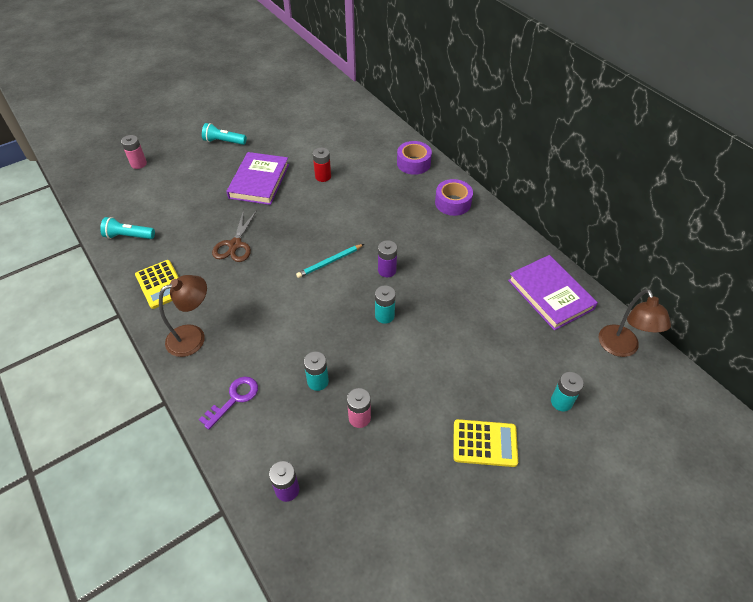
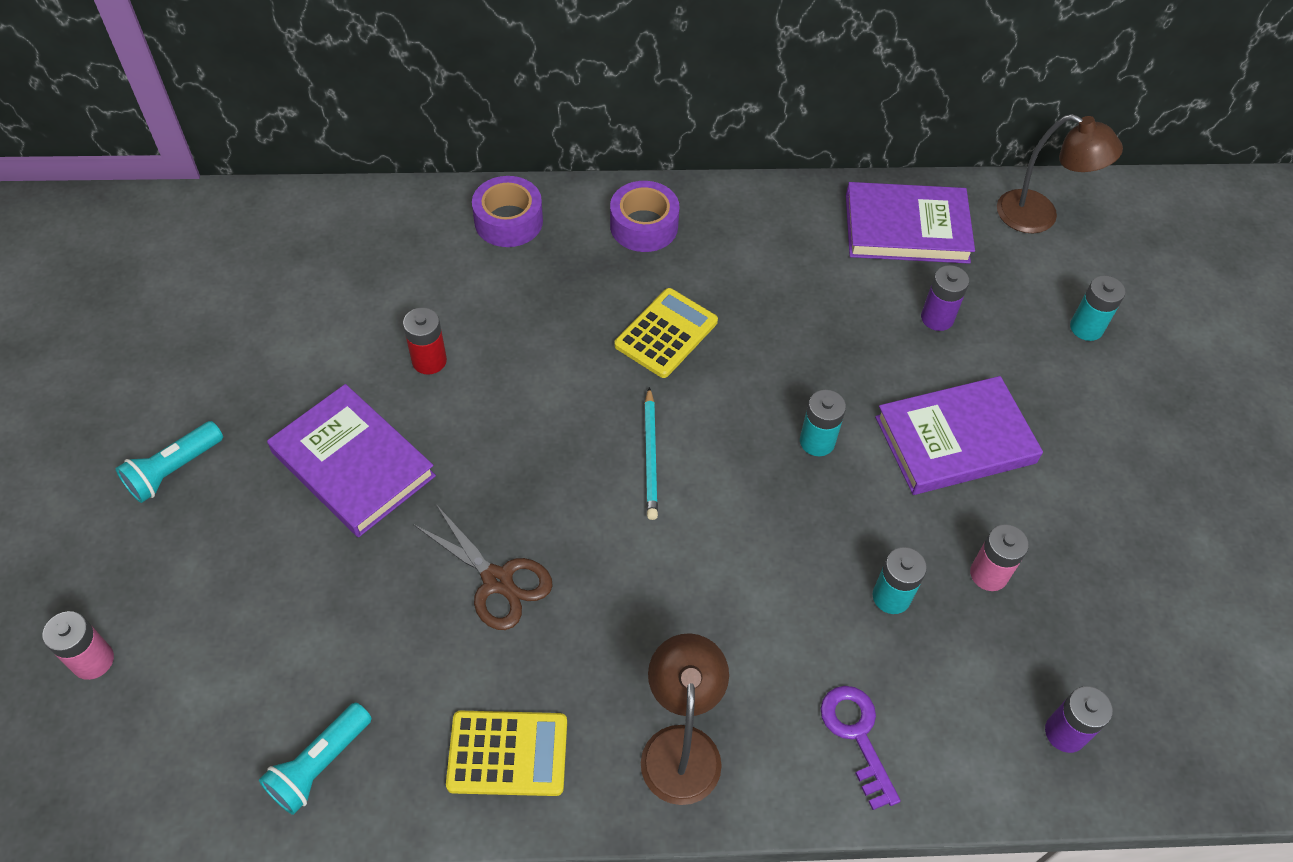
camera: 60 degrees left, 5 degrees up
purple battery [378,240,397,277] -> purple battery moved to [921,265,969,331]
yellow calculator [453,419,518,467] -> yellow calculator moved to [614,288,718,378]
none -> purple book [875,376,1043,495]

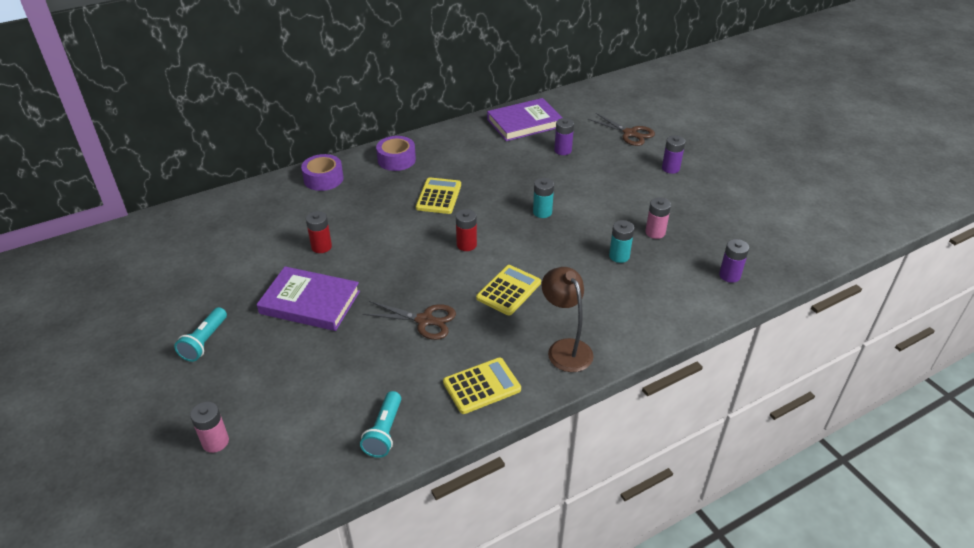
camera: 25 degrees left, 15 degrees down
turquoise pencil [644,387,658,520] -> red battery [456,209,477,251]
purple key [820,686,901,810] -> none
purple book [875,376,1043,495] -> none
brown lamp [997,114,1123,233] -> none
turquoise battery [1070,275,1126,341] -> brown scissors [588,113,655,146]
none -> yellow calculator [476,265,541,315]
none -> purple battery [662,135,685,174]

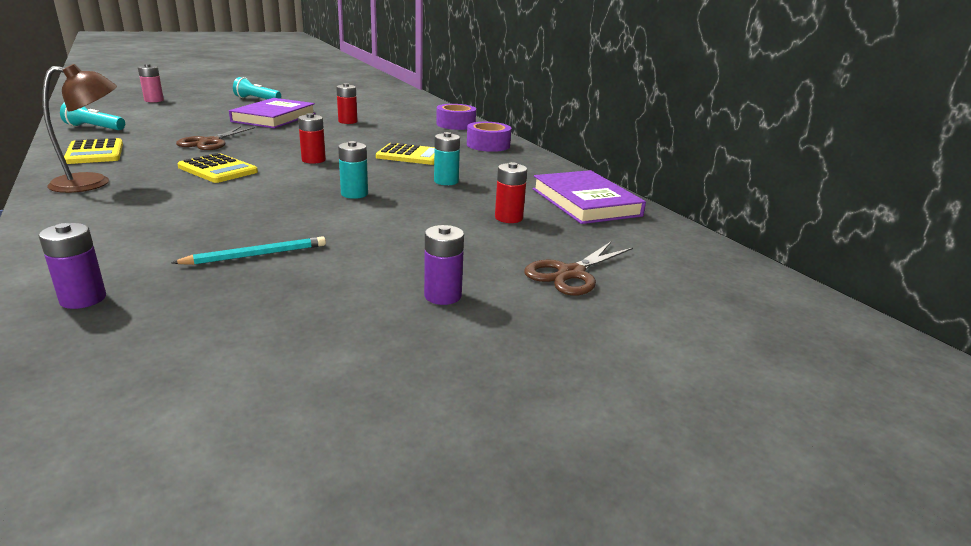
camera: 90 degrees right, 15 degrees down
purple battery [554,118,574,155] -> red battery [495,162,527,223]
turquoise battery [609,220,634,263] -> turquoise battery moved to [434,132,460,185]
pink battery [645,197,671,239] -> turquoise pencil [171,236,326,265]

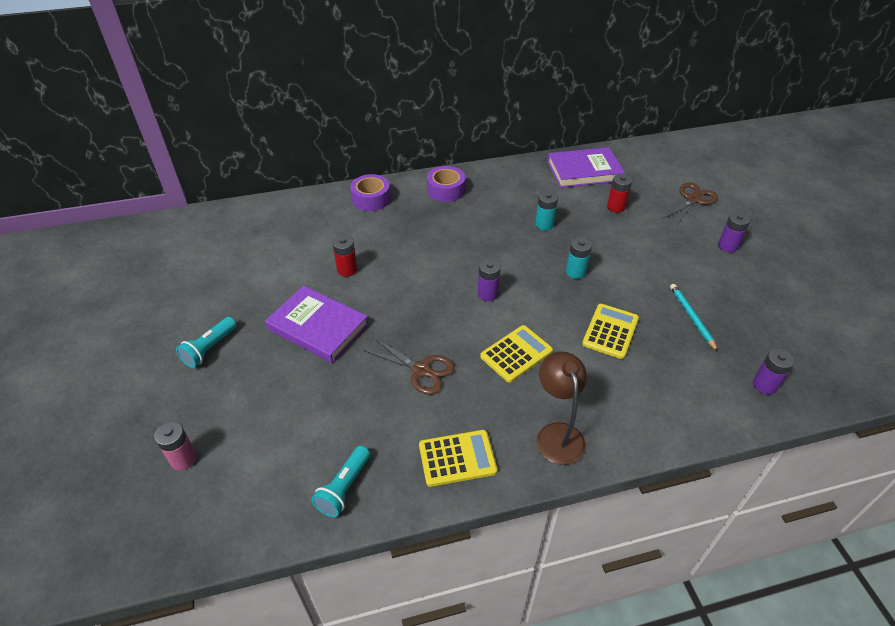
camera: 75 degrees left, 20 degrees up
red battery [298,113,326,164] -> purple battery [478,259,501,301]
yellow calculator [376,142,435,165] -> yellow calculator moved to [582,304,639,359]
brown scissors [524,242,633,296] -> brown scissors turned 105 degrees counterclockwise [663,182,718,226]

